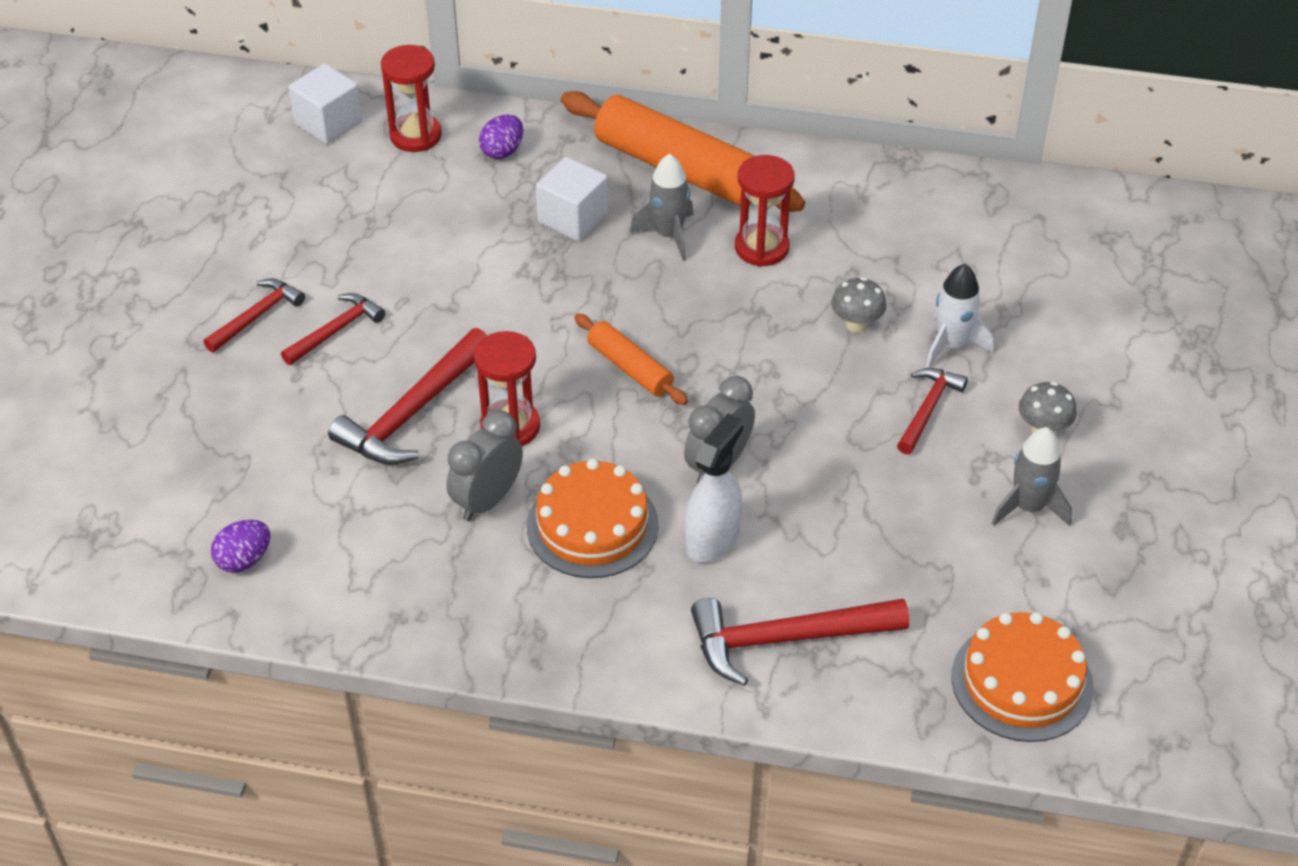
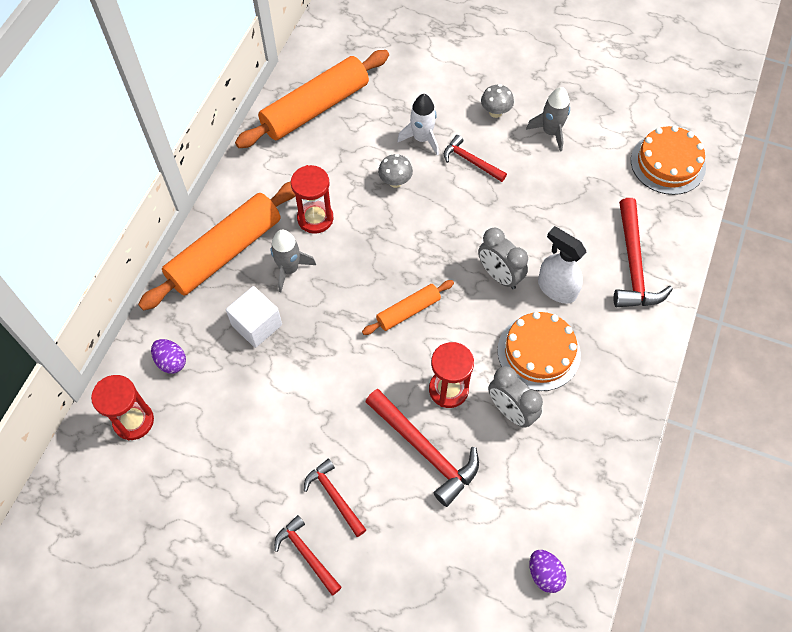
camera: 80 degrees left, 15 degrees up
white cube [288,64,362,144] -> none
none -> orange rolling pin [235,50,389,148]

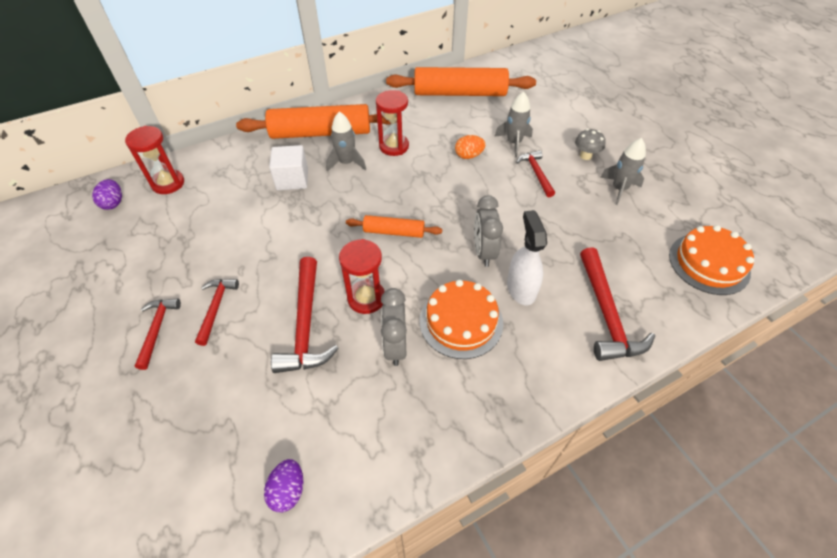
camera: 40 degrees right, 10 degrees down
purple egg [151,339,186,374] -> purple egg moved to [92,179,122,210]
grey mushroom [378,154,413,188] -> orange egg [455,135,485,159]
white rocket [397,94,439,155] -> grey rocket [494,92,533,157]
red hammer [614,198,673,307] -> red hammer turned 45 degrees counterclockwise [580,247,655,361]

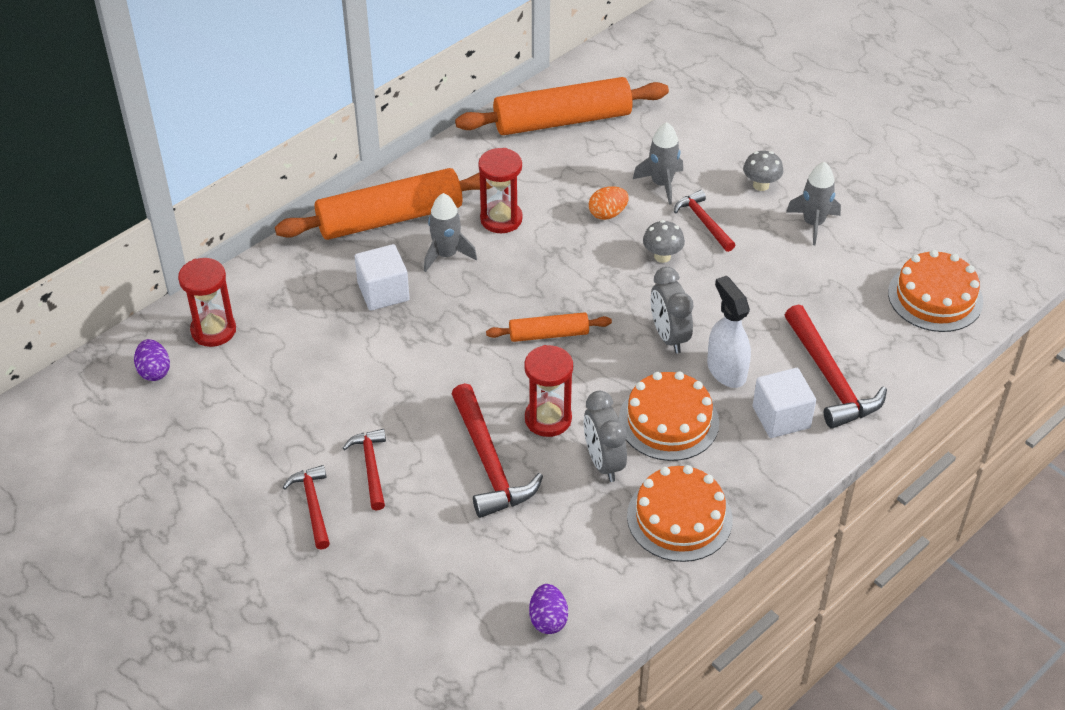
camera: 15 degrees left, 5 degrees down
none -> orange cake [627,465,732,562]
none -> grey mushroom [643,220,685,263]
none -> white cube [753,368,816,438]

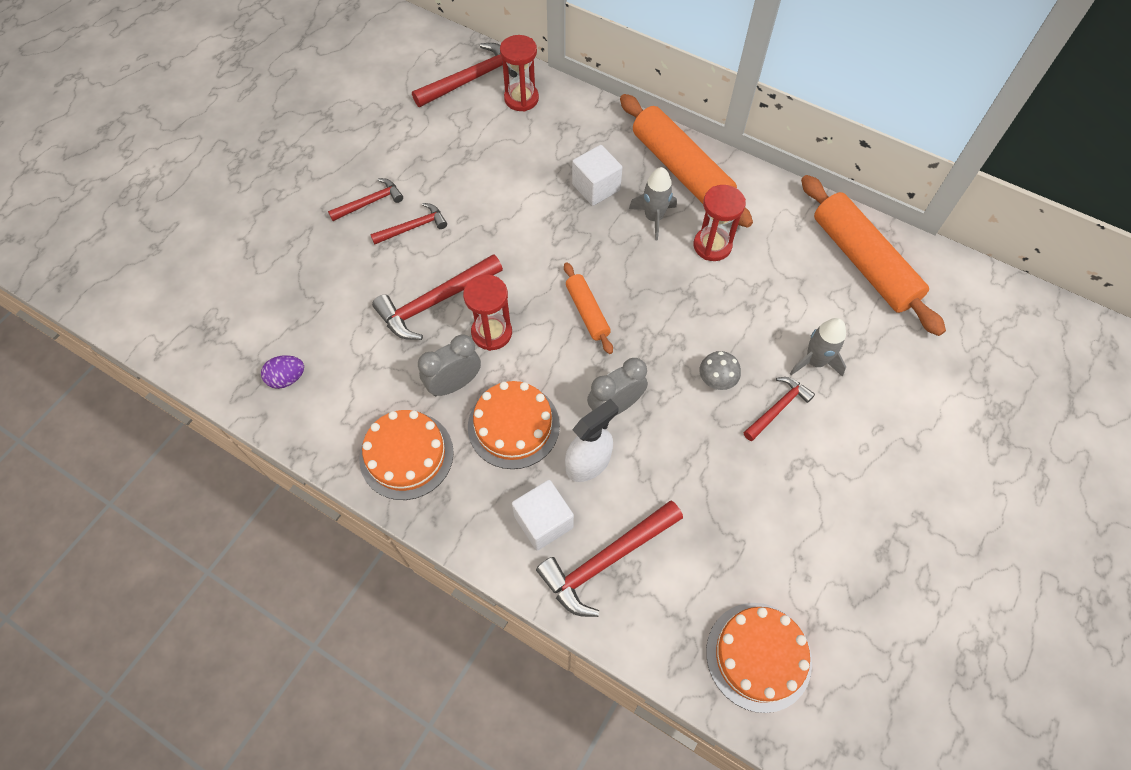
camera: 75 degrees right, 15 degrees up
purple egg [134,339,170,381] -> red hammer [412,43,517,107]
orange egg [589,186,629,220] -> none
grey mushroom [743,151,783,191] -> none
grey rocket [786,162,841,245] -> none

